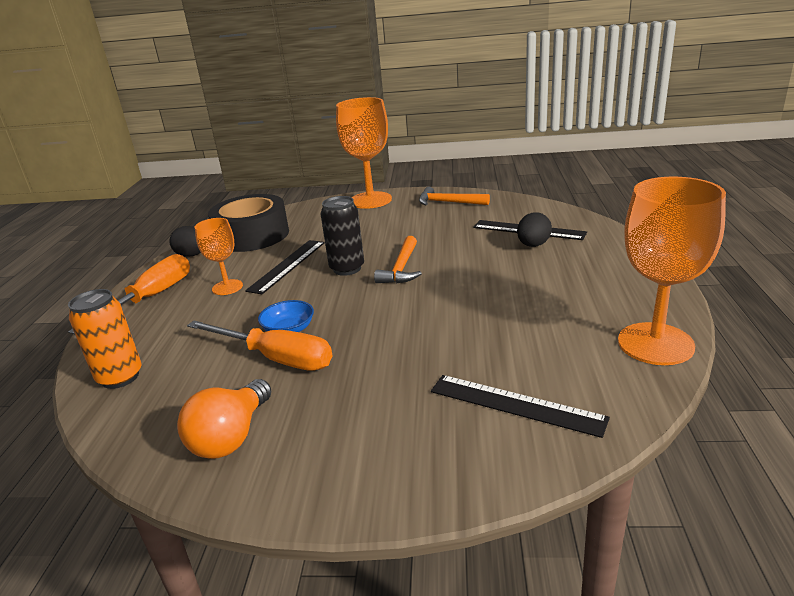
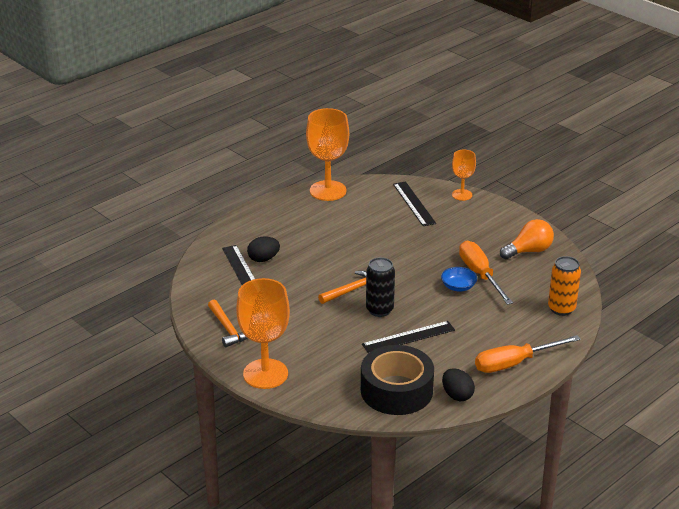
camera: 140 degrees left, 5 degrees up
orange goblet [195,218,243,295] -> orange goblet moved to [452,150,476,201]

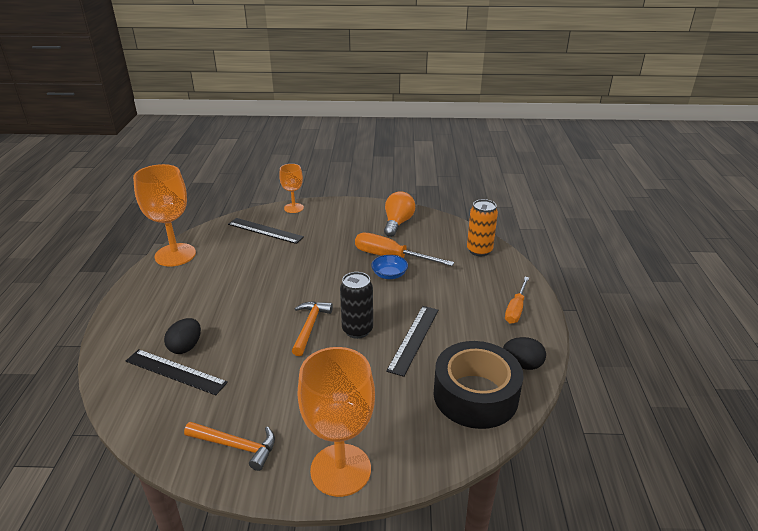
camera: 45 degrees left, 0 degrees up
orange screwdriver [475,335,581,373] -> orange screwdriver [505,277,529,324], size x0.66

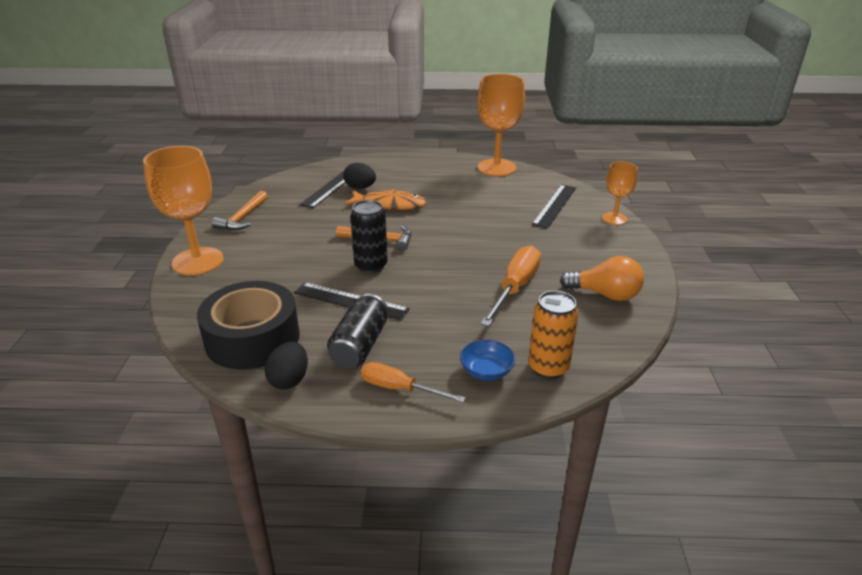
camera: 90 degrees right, 0 degrees up
blue bowl [371,255,408,279] -> blue bowl moved to [460,340,515,381]
none -> black can [327,294,388,368]
none -> orange fish [345,189,427,210]

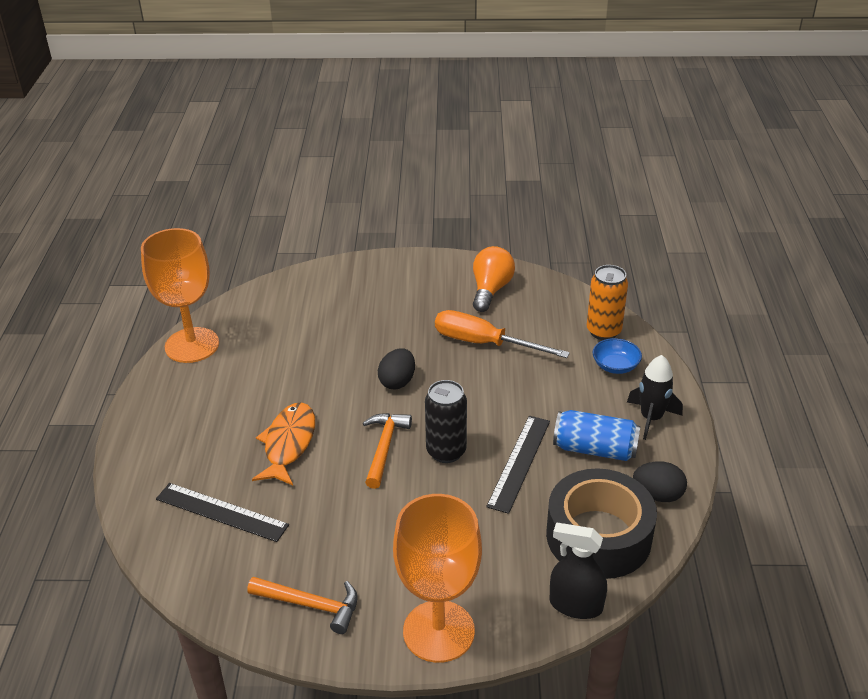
camera: 90 degrees left, 5 degrees up
black can [327,294,388,368] -> blue can [553,410,641,461]
black egg [343,163,376,189] -> black egg moved to [378,348,415,389]
orange screwdriver [361,362,466,402] -> black rocket [627,355,683,440]
black ruler [532,185,576,229] -> none
orange goblet [602,161,638,225] -> none
none -> black spray bottle [549,523,607,619]

